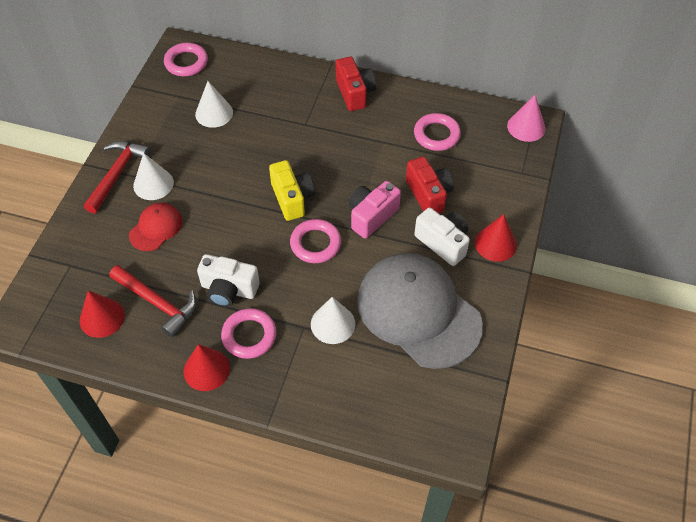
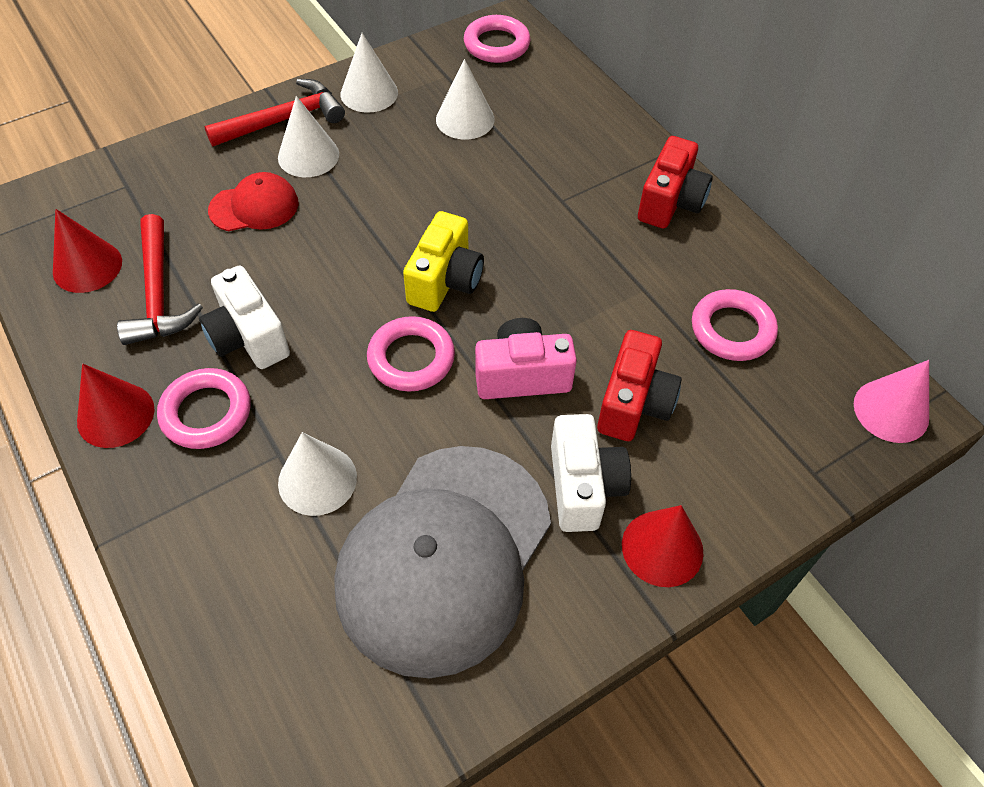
camera: 40 degrees right, 0 degrees up
grey cap [357,253,483,369] -> grey cap turned 150 degrees counterclockwise [334,446,551,678]
none -> white cone [341,33,398,113]

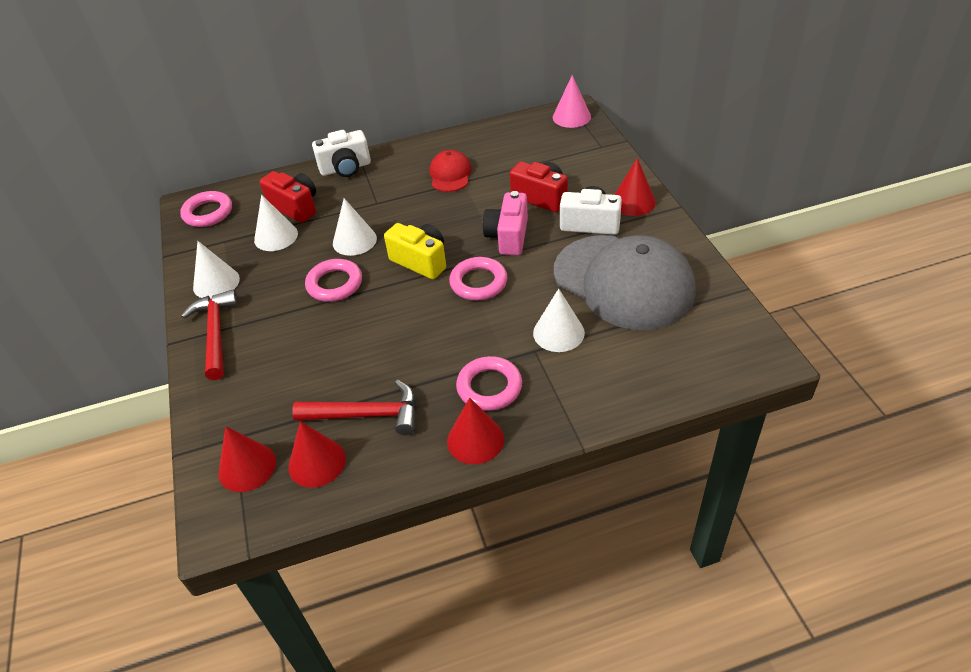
camera: 70 degrees left, 10 degrees down
white camera [199,265,290,369] -> white camera moved to [312,130,371,177]
red cap [208,172,298,231] -> red cap moved to [429,150,472,192]
white cone [278,96,339,177] -> white cone moved to [333,198,377,256]
red camera [638,136,713,228] -> red camera moved to [260,171,316,223]
pink ring [692,289,778,361] -> pink ring moved to [305,259,362,302]
none -> red cone [218,426,276,492]

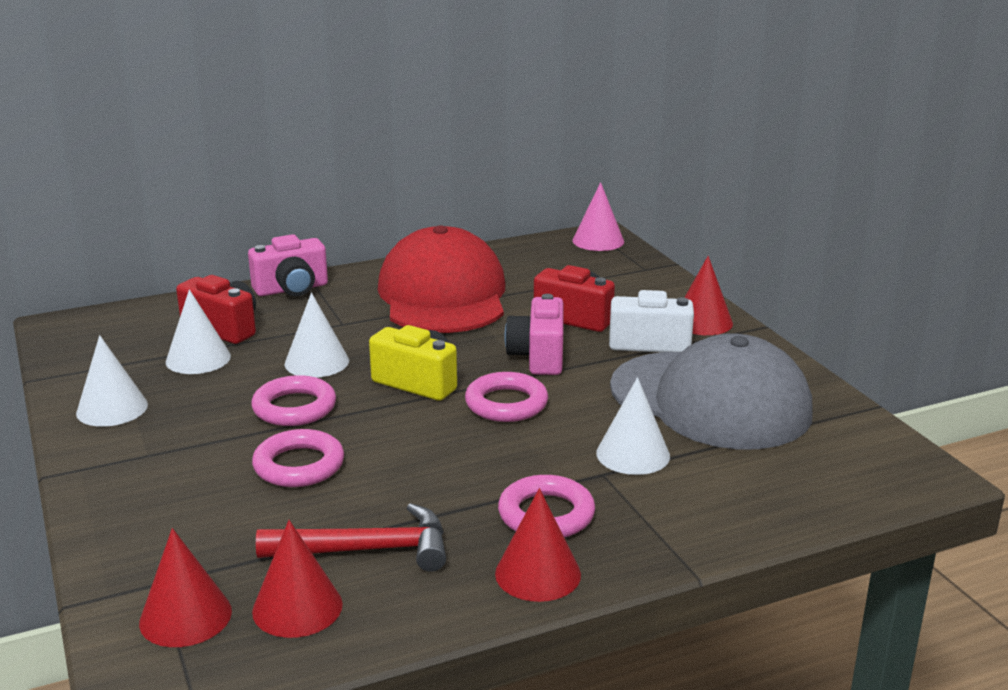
camera: 10 degrees left, 20 degrees down
pink ring [180,191,232,227] -> pink ring moved to [252,429,344,487]
red hammer [181,289,238,380] -> none
white camera [312,130,371,177] -> pink camera [248,234,328,296]
red cap [429,150,472,192] -> red cap [378,225,505,333], size x2.18

